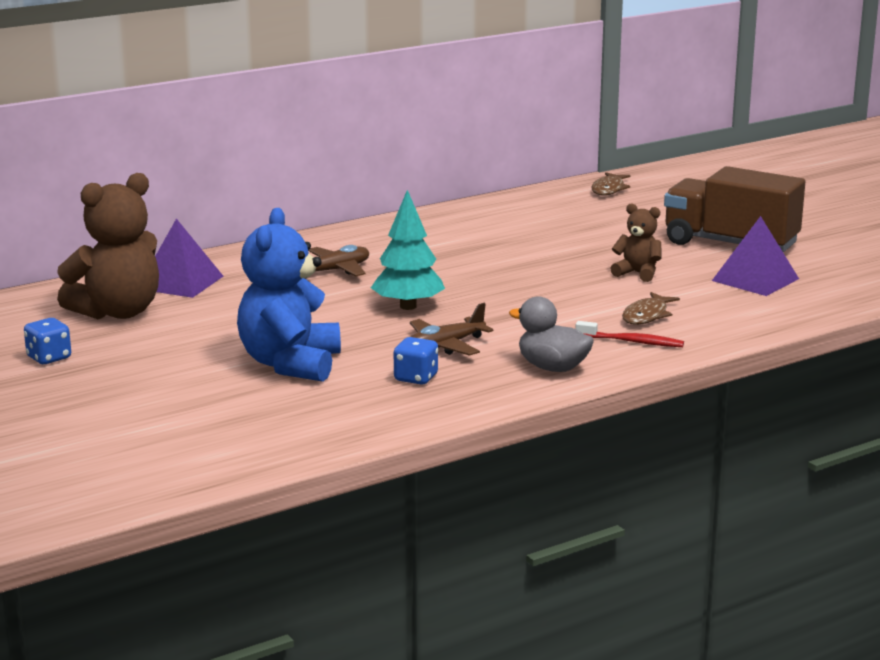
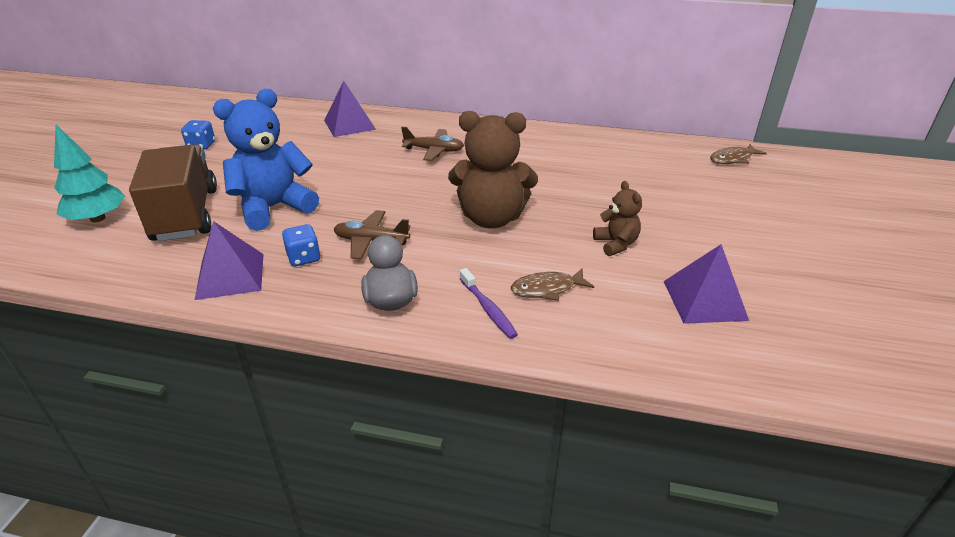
camera: 45 degrees right, 15 degrees up
brown teddy bear [57,173,159,319] -> brown teddy bear moved to [448,111,538,228]
turquoise tree [371,190,445,310] -> turquoise tree moved to [54,125,126,223]
red toothbrush [575,321,684,347] -> purple toothbrush [459,268,518,339]
brown truck [664,166,805,252] -> brown truck moved to [129,144,217,241]
none -> purple pyramid [195,221,264,300]

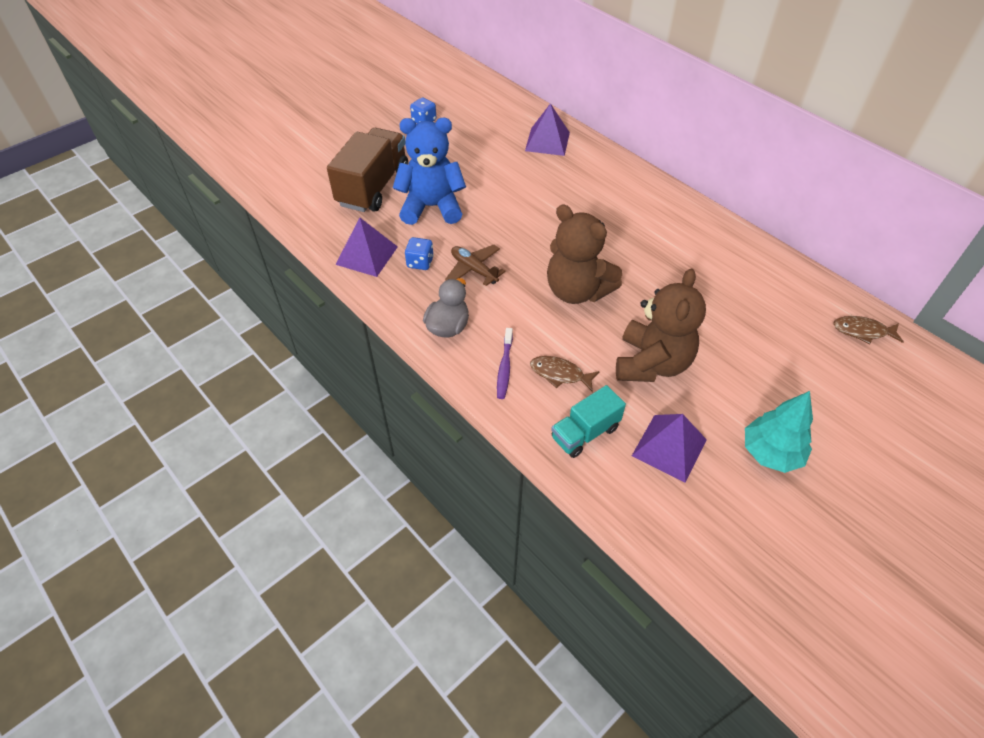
camera: 35 degrees right, 15 degrees up
turquoise tree [54,125,126,223] -> turquoise tree moved to [745,391,813,473]
brown plane [401,127,464,161] -> none
brown teddy bear [593,181,642,256] -> brown teddy bear [616,268,706,382], size x1.94
none -> turquoise truck [551,385,626,458]

